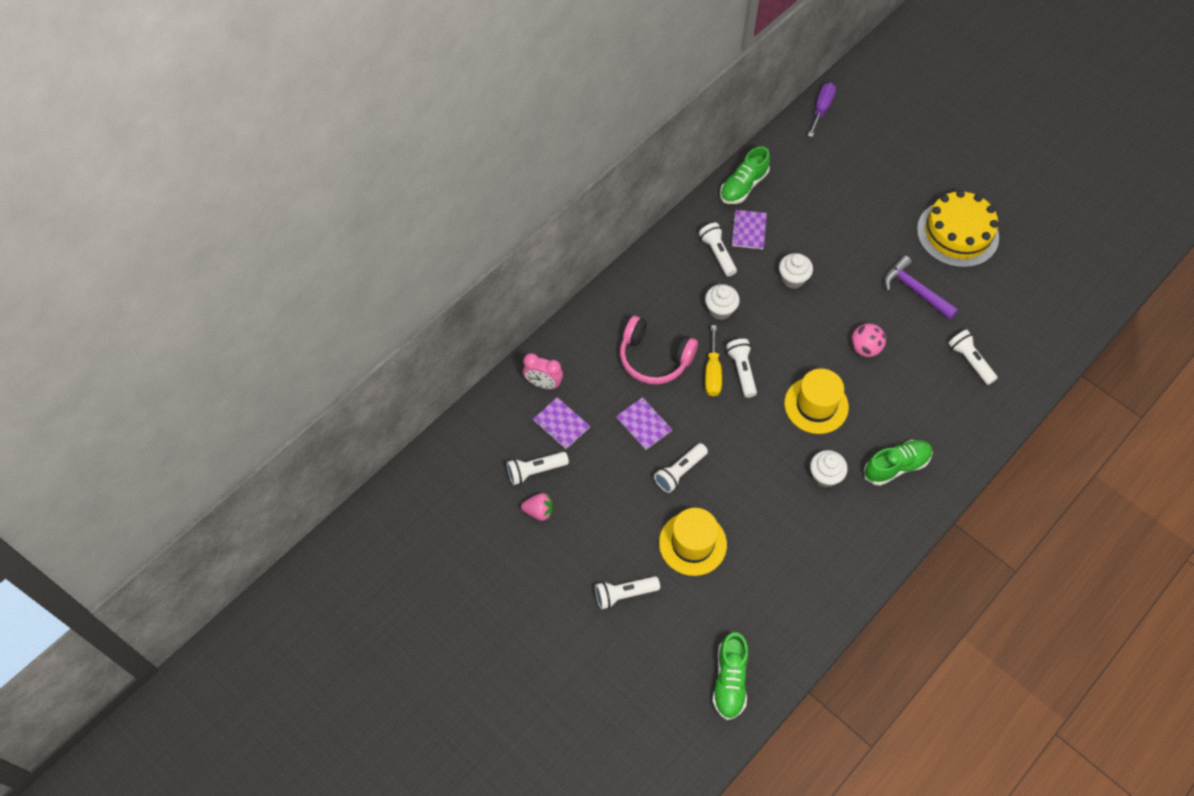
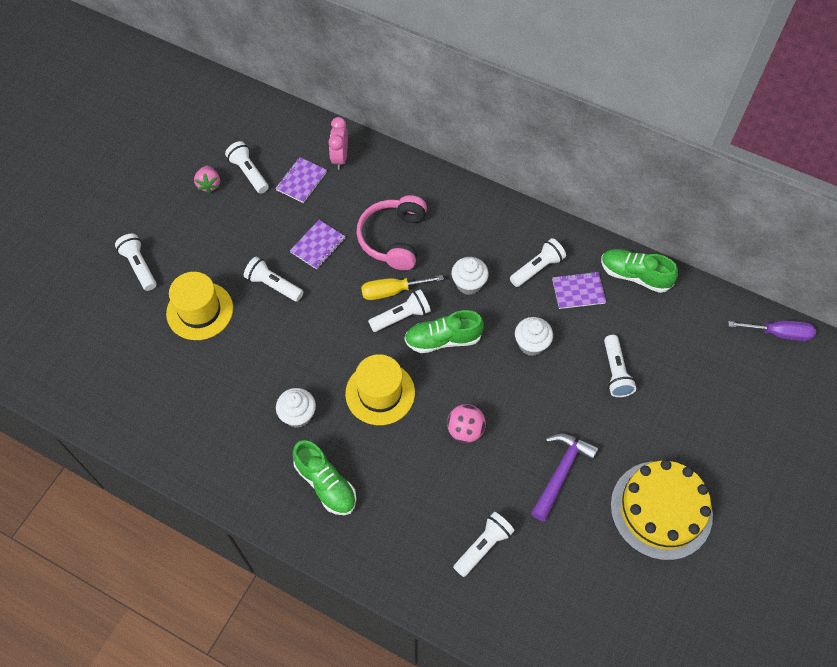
camera: 75 degrees right, 0 degrees up
green shoe [712,632,749,720] -> green shoe moved to [404,310,484,353]
none -> white flashlight [604,335,636,397]

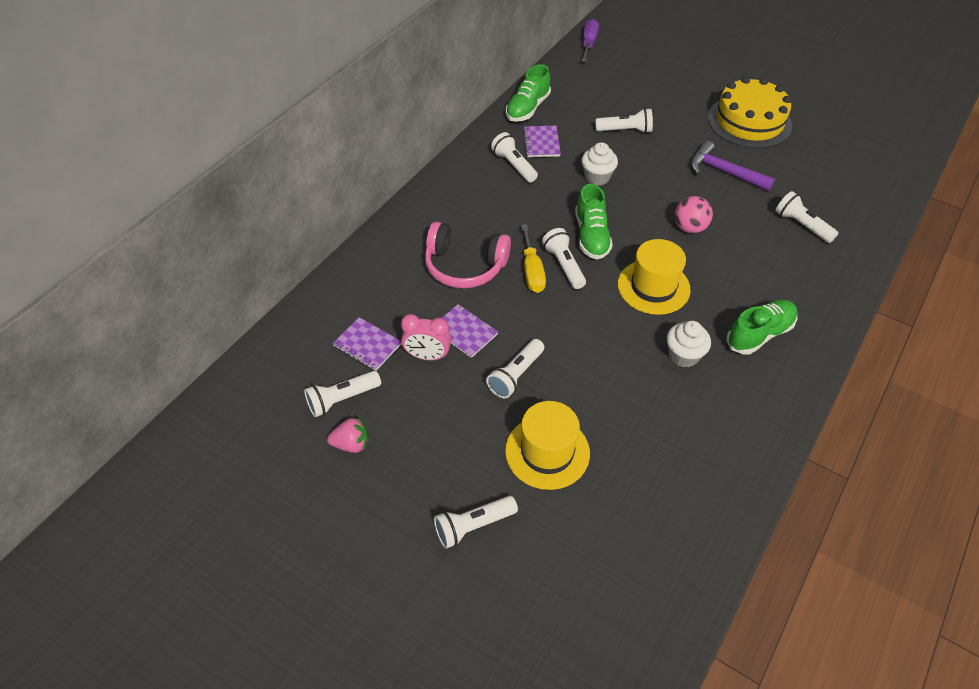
camera: 85 degrees left, 10 degrees down
pink clock [328,117,348,170] -> pink clock moved to [401,314,451,361]
white cupcake [451,257,489,295] -> none

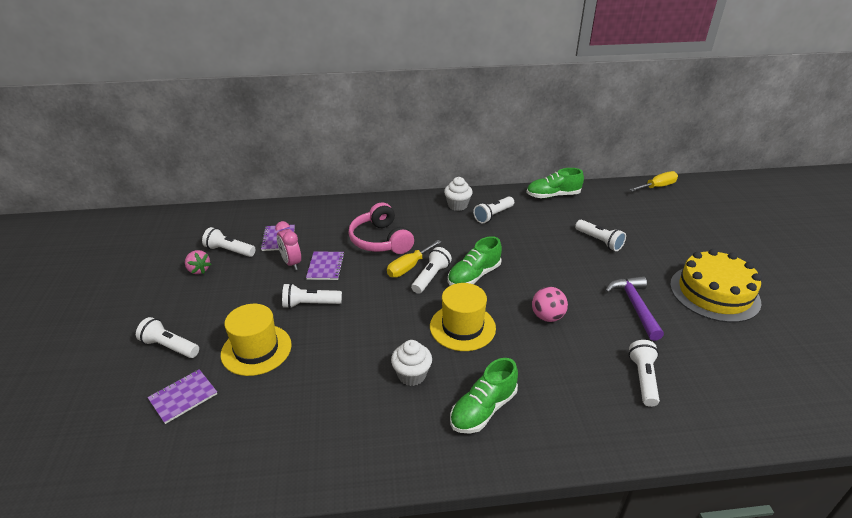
camera: 50 degrees right, 15 degrees down
white flashlight [491,132,538,182] -> white flashlight turned 150 degrees counterclockwise [473,197,514,224]
purple notebook [523,126,561,157] -> purple notebook moved to [147,369,217,424]
purple screwdriver [581,19,599,62] -> yellow screwdriver [629,171,678,192]
white cupcake [581,142,618,186] -> white cupcake moved to [444,177,473,211]
green shoe [726,300,797,354] -> green shoe turned 120 degrees clockwise [450,358,518,434]

